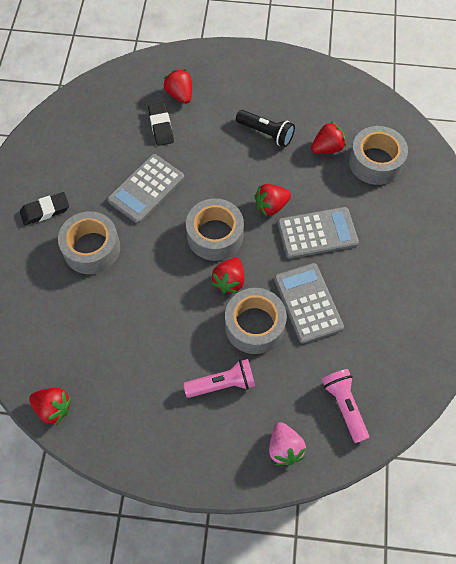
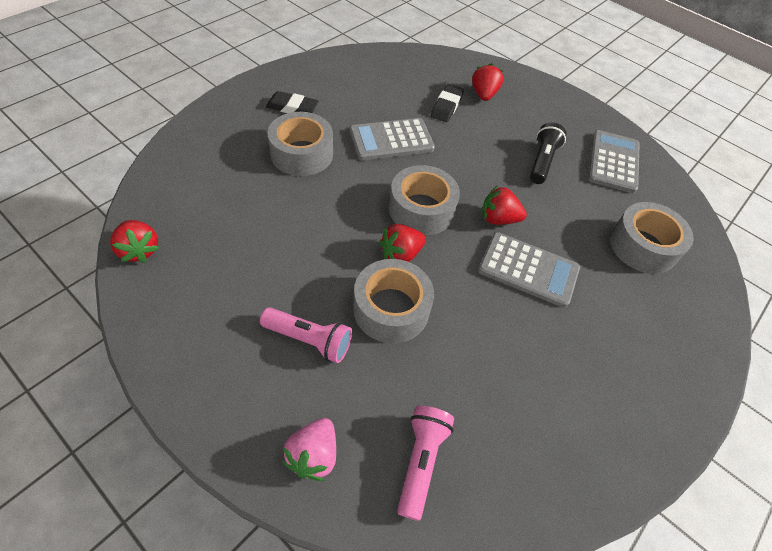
camera: 30 degrees right, 10 degrees down
black flashlight [236,110,295,147] -> black flashlight turned 135 degrees counterclockwise [530,123,566,184]
grey calculator [274,263,344,344] -> grey calculator moved to [588,130,640,193]
red strawberry [311,121,346,154] -> none

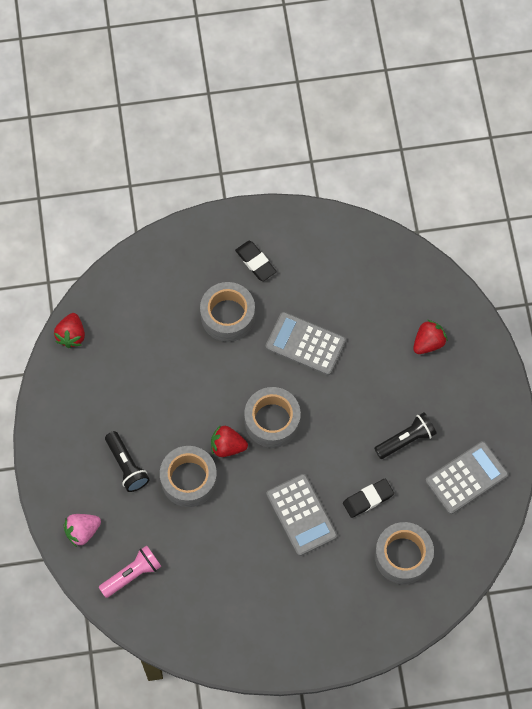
camera: 45 degrees right, 15 degrees up
pink flashlight [260,308,352,363] -> black flashlight [105,431,150,492]
black eraser [431,84,464,122] -> black eraser moved to [343,479,394,518]
red strawberry [482,186,527,225] -> none

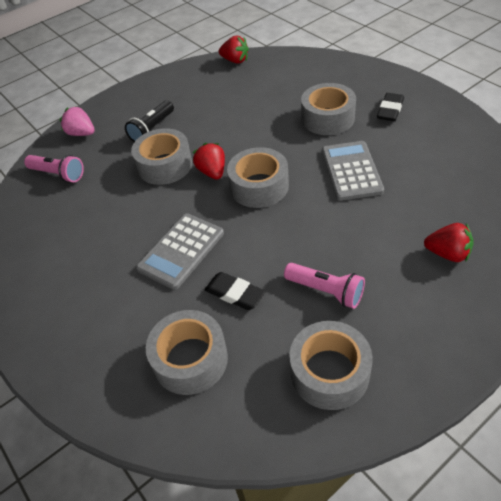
camera: 65 degrees right, 20 degrees down
red strawberry [54,313,85,348] -> red strawberry turned 135 degrees counterclockwise [219,36,249,64]
black flashlight [374,412,437,459] -> pink flashlight [284,263,365,309]
grey calculator [425,441,508,514] -> grey tape [289,321,373,410]

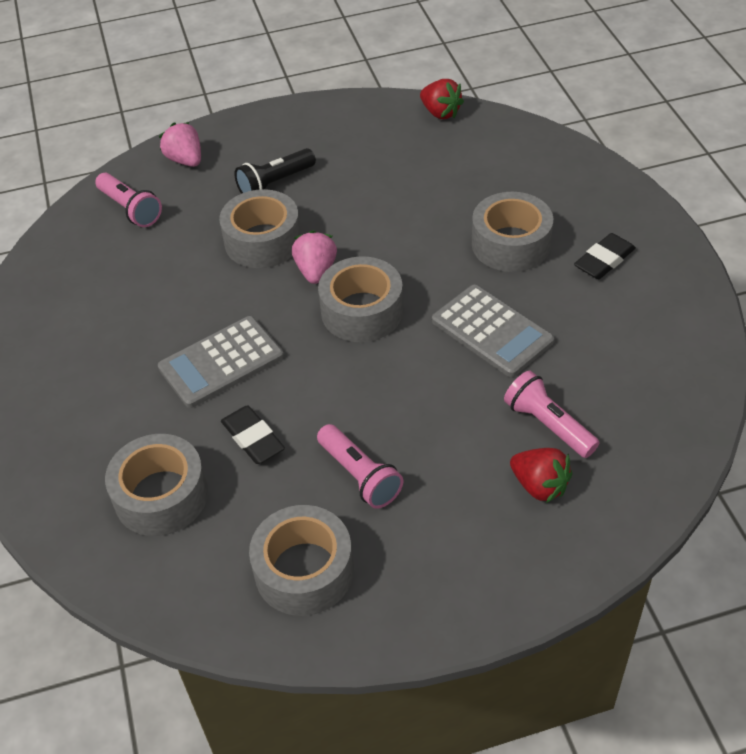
camera: 20 degrees right, 0 degrees up
red strawberry [193,143,225,180] -> pink strawberry [292,230,337,284]
grey calculator [322,141,384,201] -> grey calculator turned 120 degrees clockwise [432,285,554,377]
none -> pink flashlight [504,371,600,458]

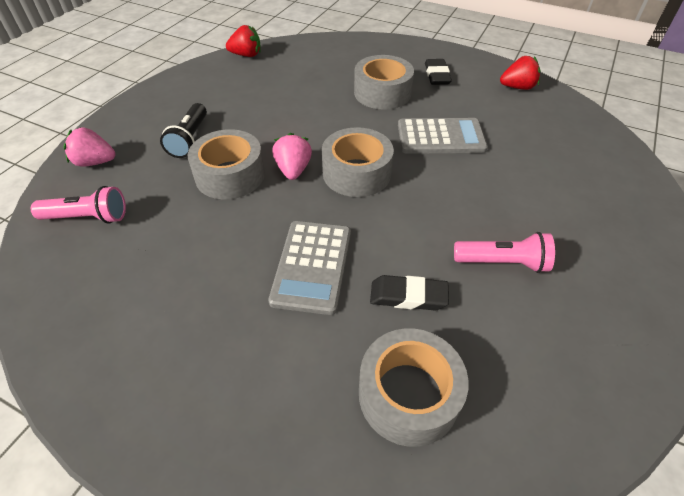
camera: 50 degrees left, 0 degrees up
grey tape [249,505,354,616] -> none
pink strawberry [292,230,337,284] -> pink strawberry turned 45 degrees clockwise [272,133,312,180]
pink flashlight [504,371,600,458] -> none
red strawberry [510,448,573,503] -> red strawberry moved to [500,56,540,90]

